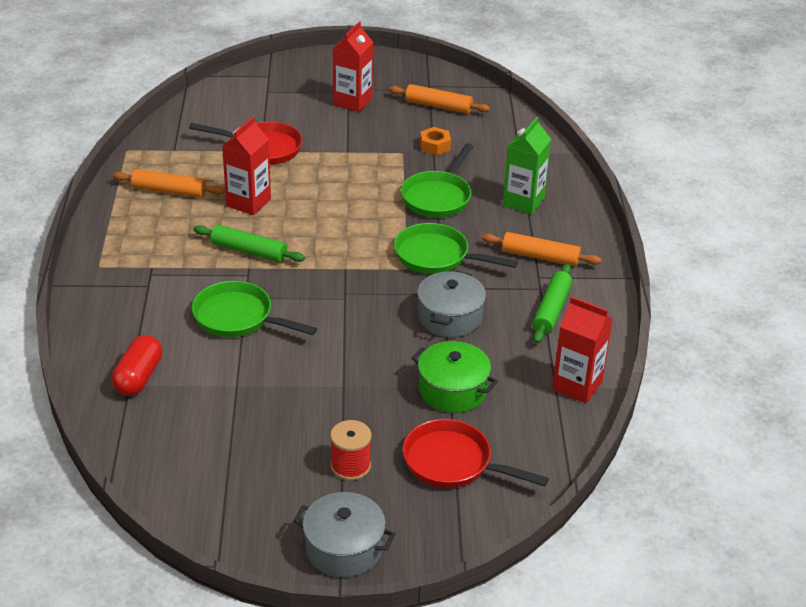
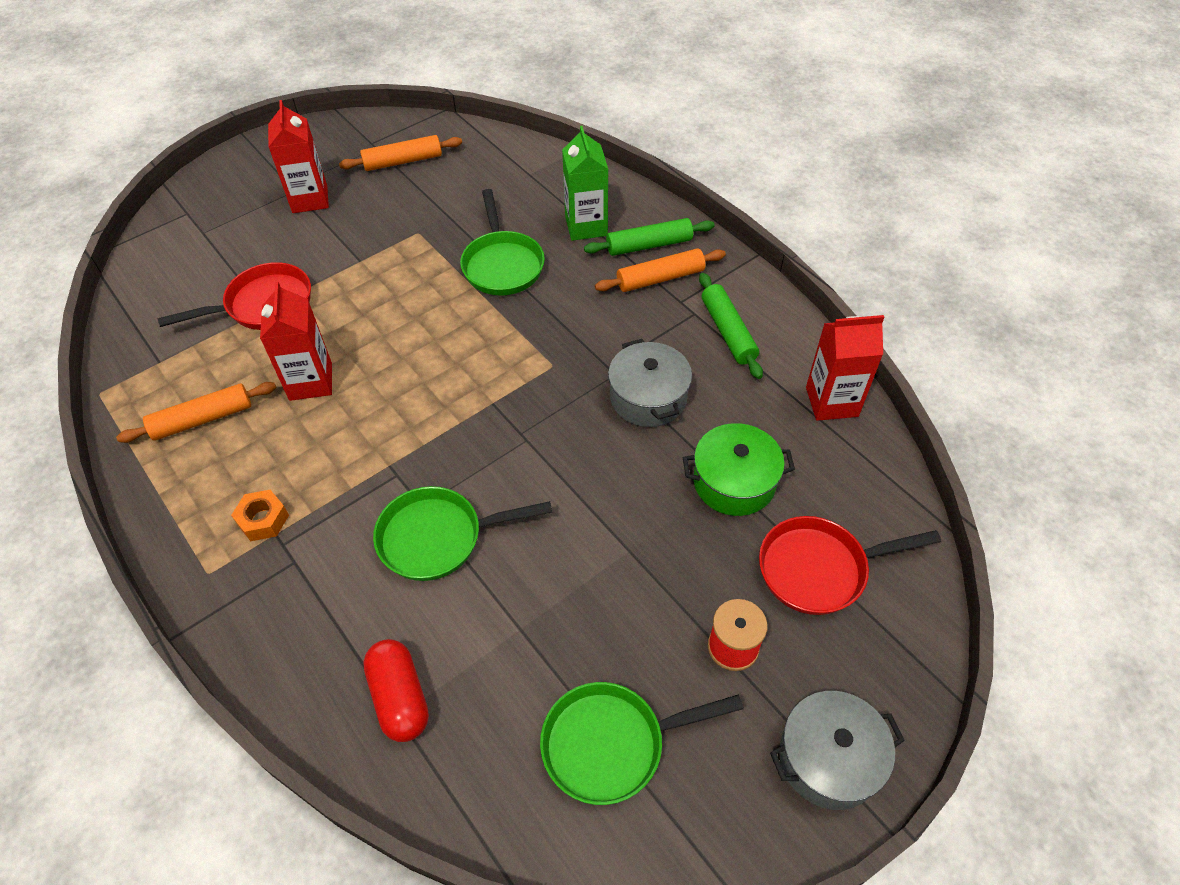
camera: 35 degrees left, 15 degrees up
green rolling pin [193,225,305,262] -> green rolling pin moved to [584,218,715,256]
green pan [394,223,518,274] -> green pan moved to [540,682,744,805]
orange nut [420,127,451,155] -> orange nut moved to [231,490,289,541]

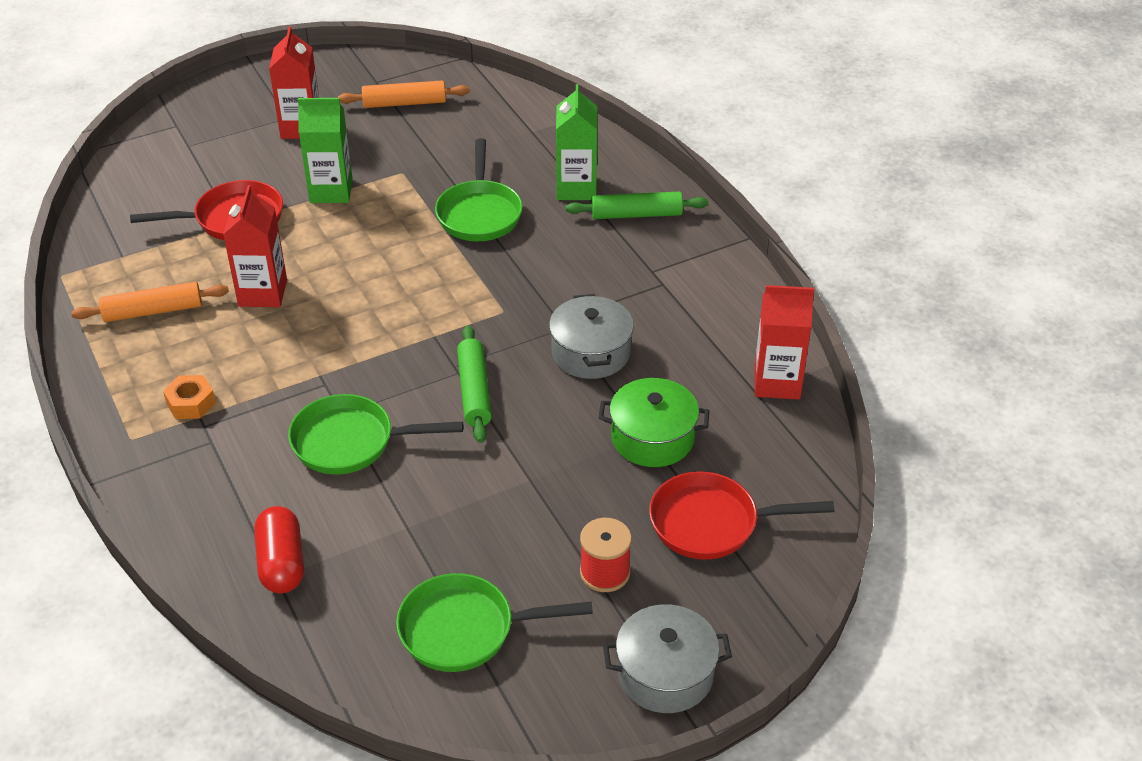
camera: 10 degrees right, 10 degrees down
orange rolling pin [595,248,726,292] -> none
green rolling pin [699,273,763,379] -> green rolling pin moved to [457,325,492,443]
none -> green carton [298,98,353,203]

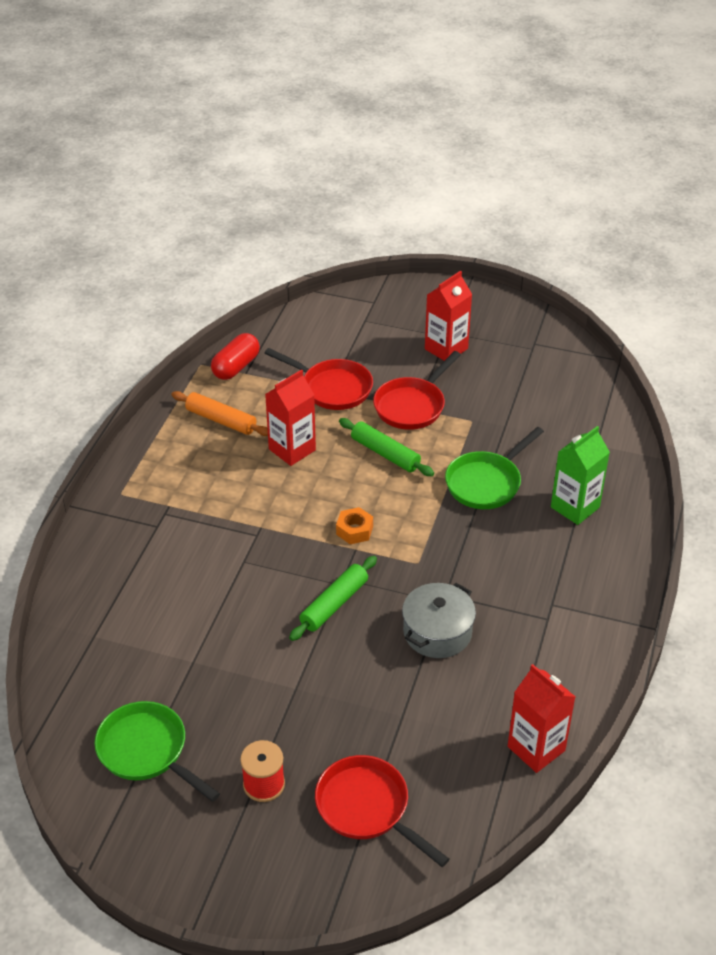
camera: 45 degrees right, 0 degrees up
orange nut [163,375,216,419] -> orange nut moved to [336,507,373,544]
red capsule [254,506,304,594] -> red capsule moved to [211,333,260,380]
green pan [288,394,463,475] -> none
green carton [298,98,353,203] -> red pan [373,351,461,430]
orange rolling pin [338,81,469,108] -> none
green rolling pin [566,192,708,219] -> green rolling pin moved to [339,418,434,476]
green pot [599,378,709,467] -> none
grey pot [603,604,732,713] -> none

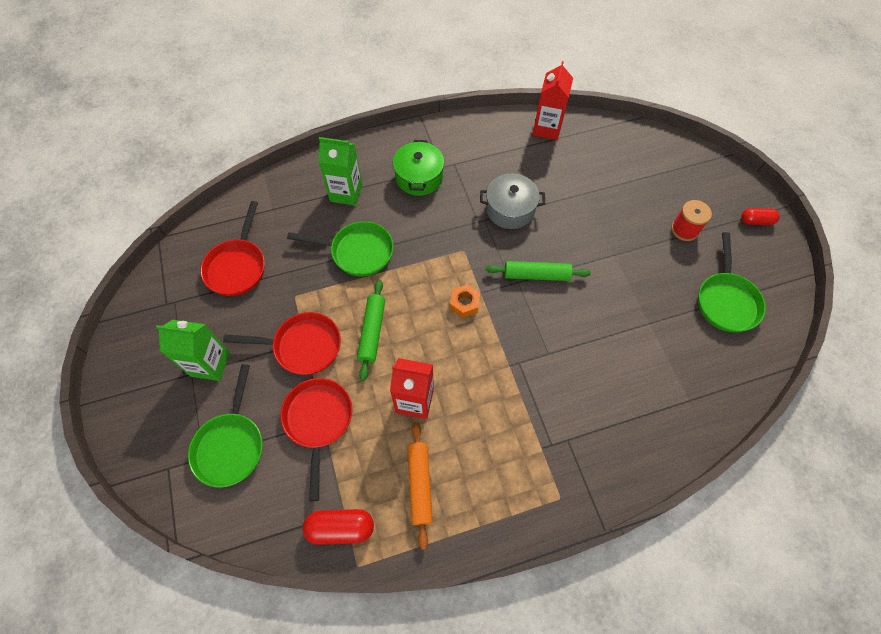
camera: 125 degrees left, 20 degrees up
red pan [315,755,450,867] -> red pan moved to [200,201,265,296]
red carton [425,271,472,361] -> green carton [156,320,230,381]
none -> green pan [188,364,263,487]
none -> green pot [393,140,444,196]
none -> red capsule [741,208,780,225]

